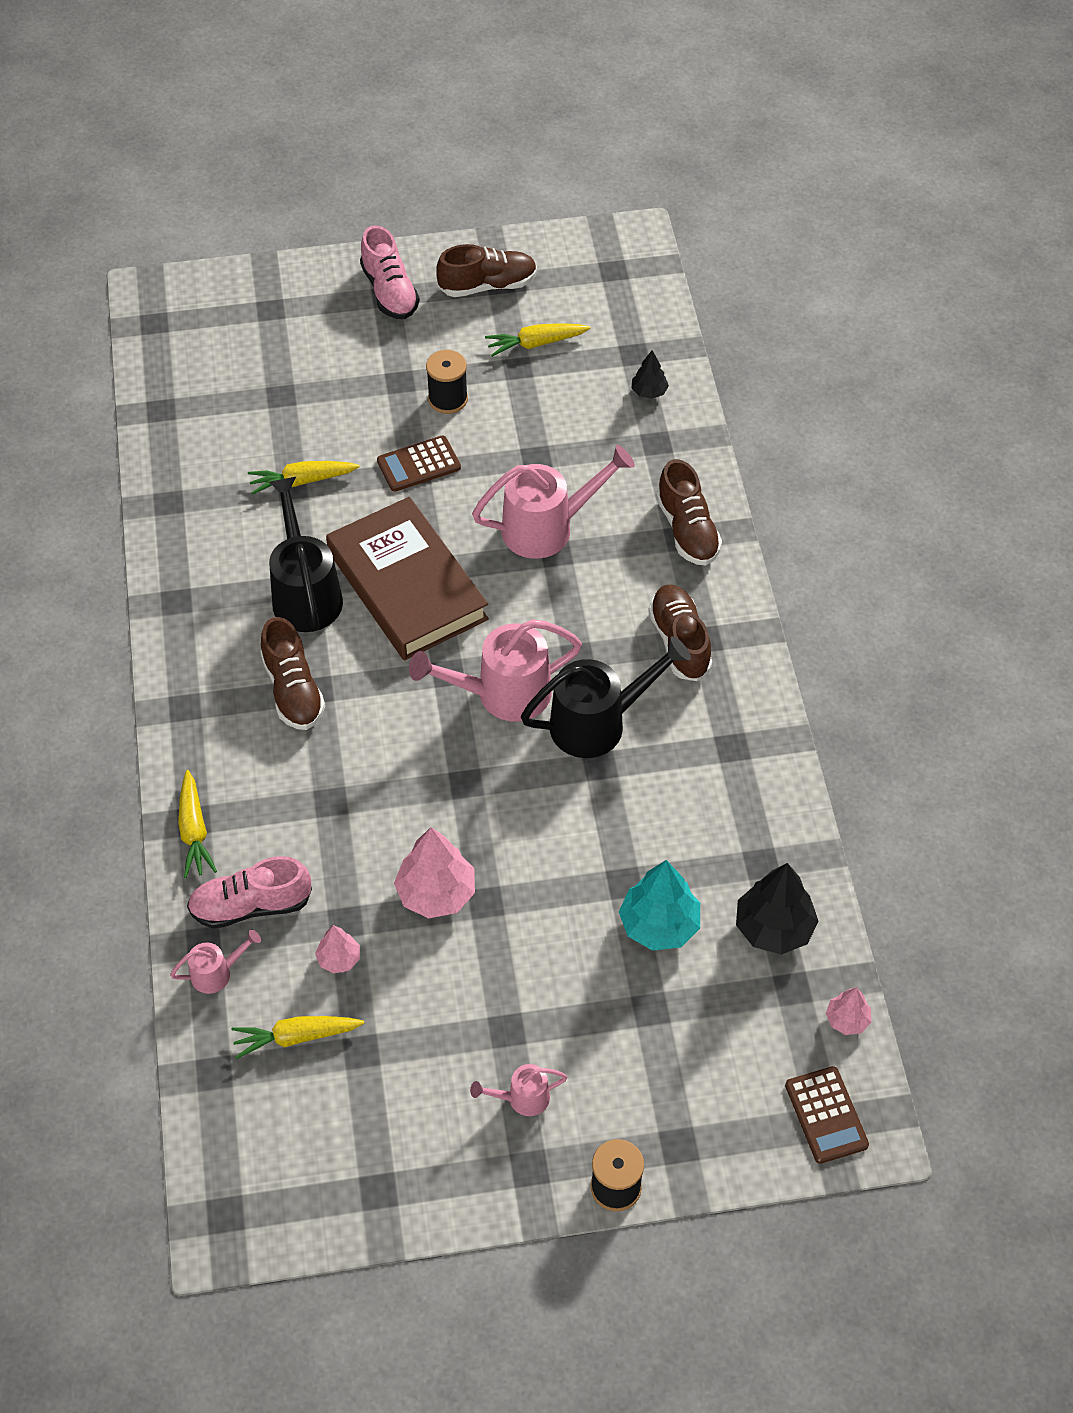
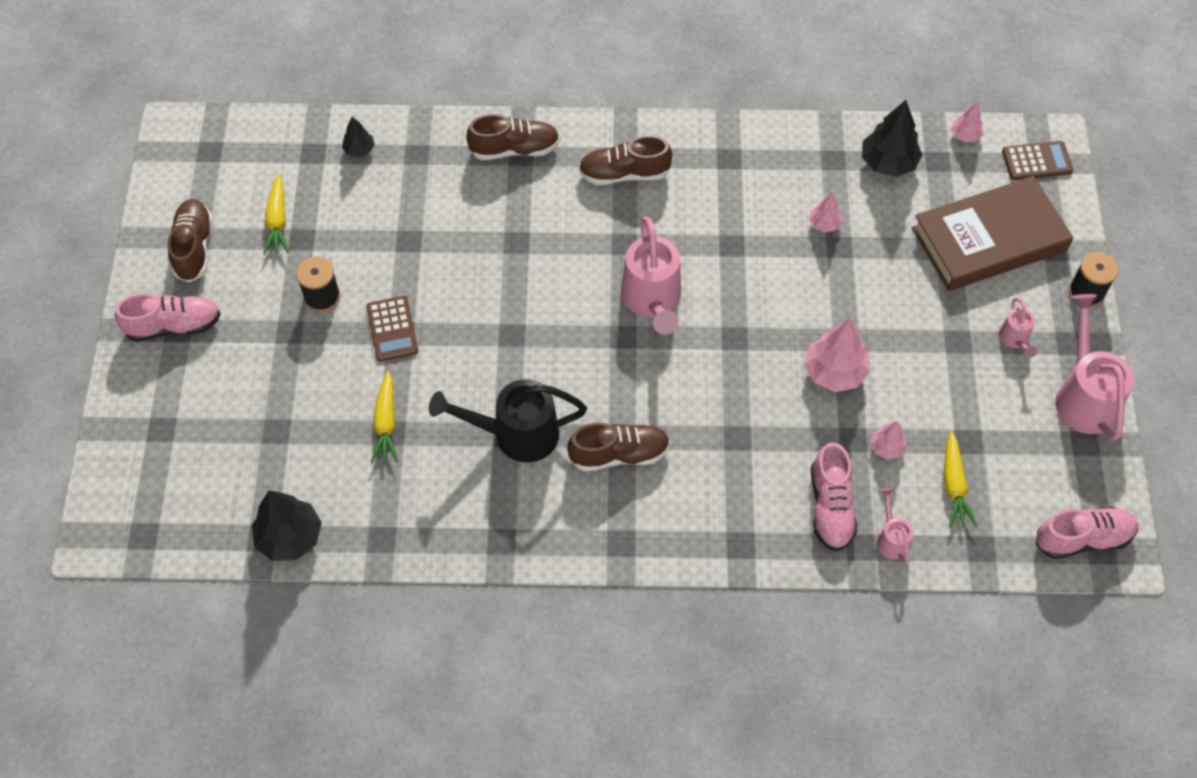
camera: 80 degrees left, 5 degrees up
yellow carrot [178,770,217,878] -> none
brown book [326,497,489,661] -> brown book moved to [912,176,1073,291]
pink watering can [472,445,635,559] -> pink watering can moved to [1055,294,1134,440]
black watering can [521,636,691,758] -> none
turquoise tree [619,860,700,951] -> none
none -> black tree [252,491,322,561]
none -> pink tree [809,192,843,232]
none -> pink shoe [1036,507,1138,559]

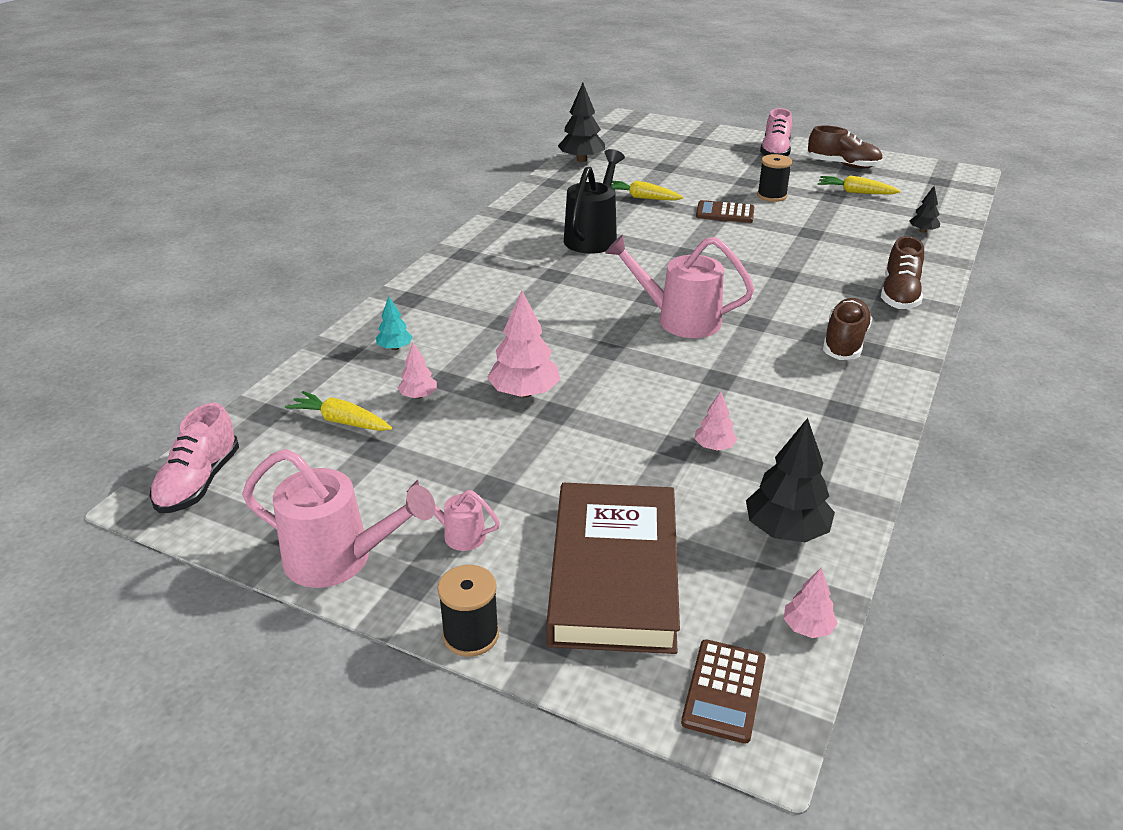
camera: 115 degrees right, 25 degrees down
brown shoe [567,423,670,472] -> none
pink shoe [811,442,858,551] -> turquoise tree [376,297,413,350]
pink watering can [877,487,914,564] -> none

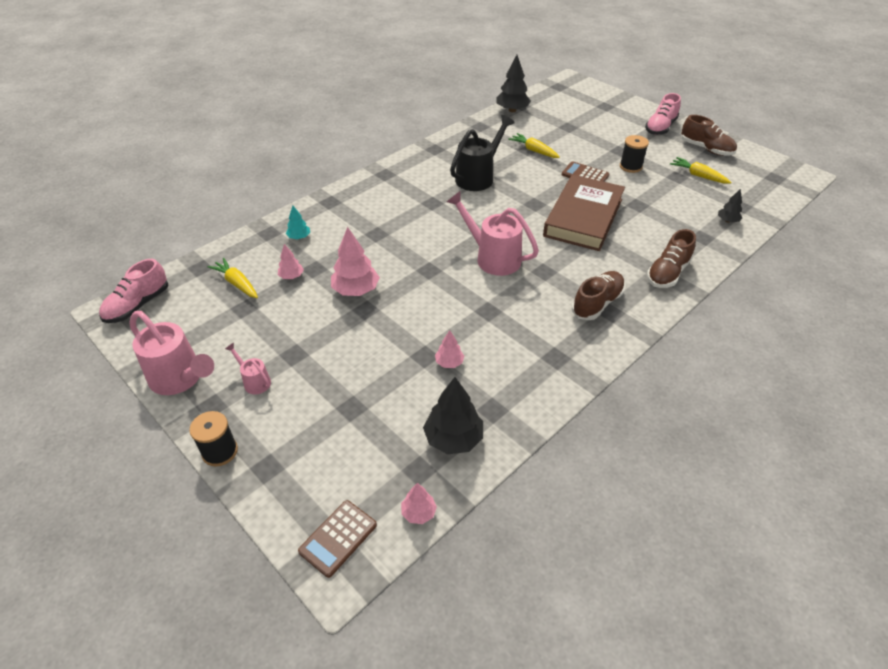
camera: 20 degrees right, 10 degrees up
brown book [547,483,680,654] -> brown book moved to [543,175,625,251]

